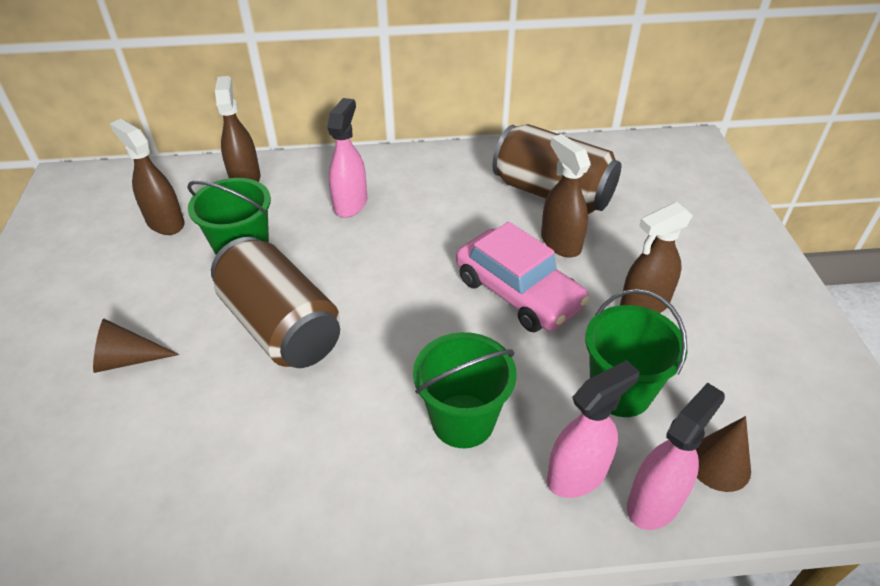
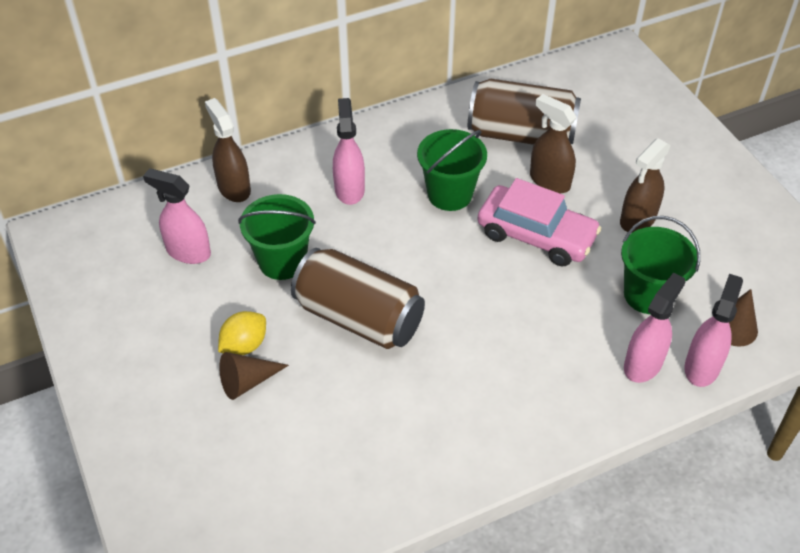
camera: 20 degrees left, 5 degrees up
brown spray bottle [110,119,185,235] -> pink spray bottle [143,168,211,264]
green bucket [413,332,517,448] -> green bucket moved to [417,129,487,211]
none -> yellow lemon [218,311,266,355]

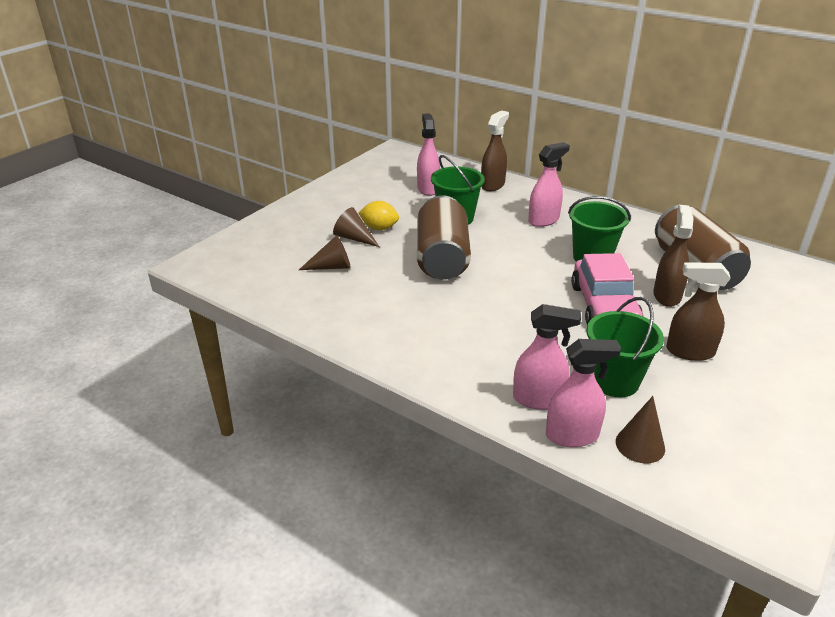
camera: 60 degrees right, 15 degrees down
none -> brown cone [299,235,351,270]

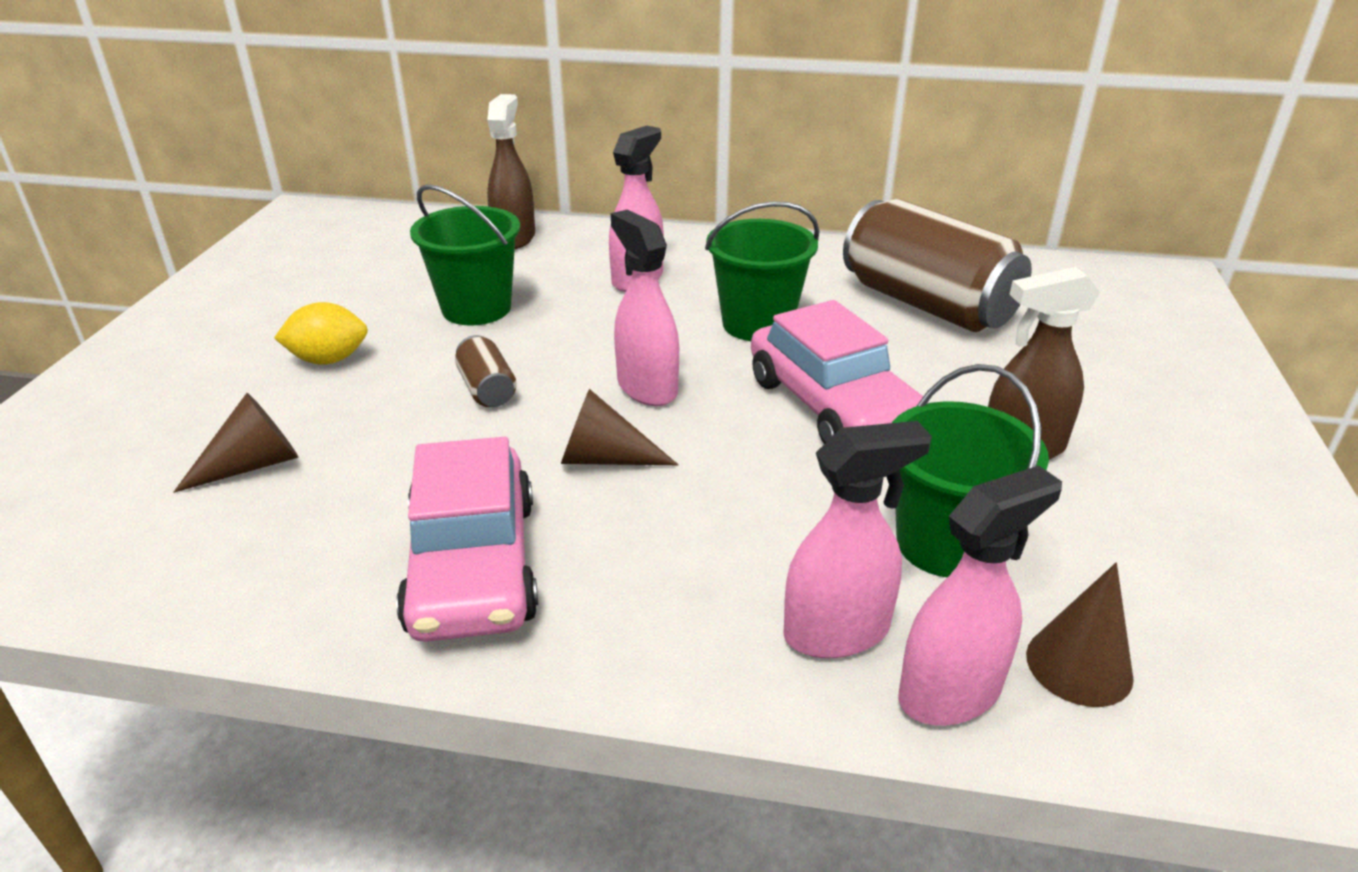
camera: 25 degrees left, 0 degrees up
brown cone [333,207,380,247] -> brown cone moved to [561,389,679,465]
pink spray bottle [417,113,440,196] -> pink spray bottle moved to [611,209,679,406]
brown can [417,195,471,280] -> brown can [455,335,517,407], size x0.43
brown spray bottle [653,205,694,307] -> none
none -> pink car [396,437,538,642]

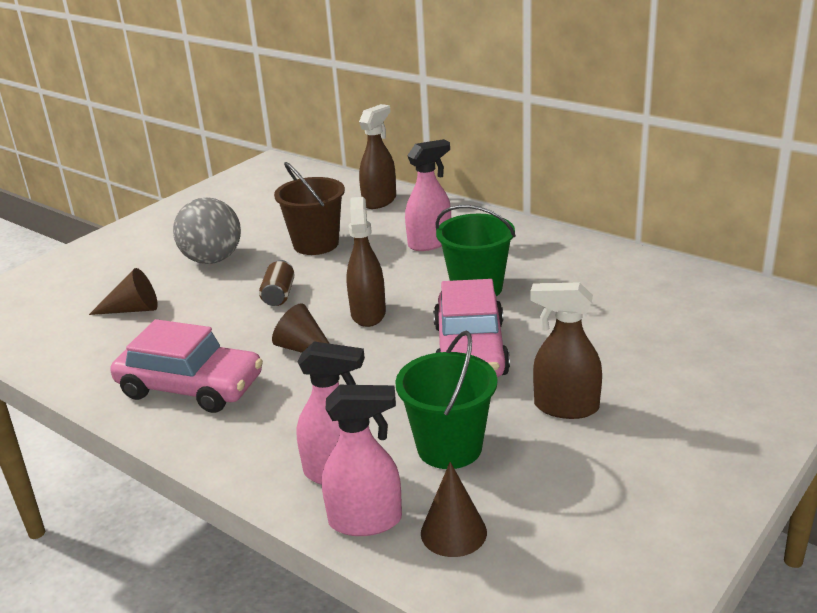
camera: 30 degrees right, 5 degrees down
yellow lemon [274,302,368,365] -> grey ball [173,198,241,264]
pink car [396,437,538,642] -> pink car turned 90 degrees counterclockwise [110,319,263,413]
green bucket [410,184,520,326] -> brown bucket [274,162,345,255]
pink spray bottle [611,209,679,406] -> brown spray bottle [346,197,386,327]
brown can [843,199,1032,332] -> none

